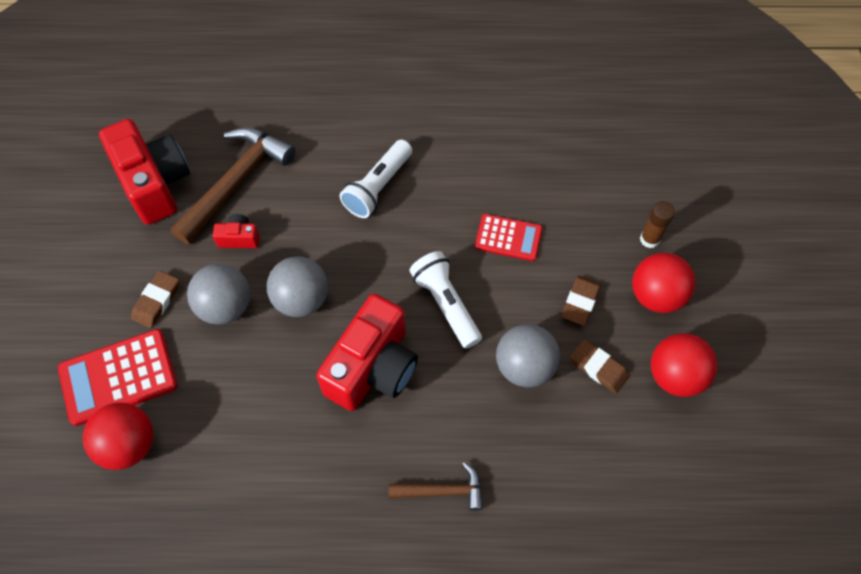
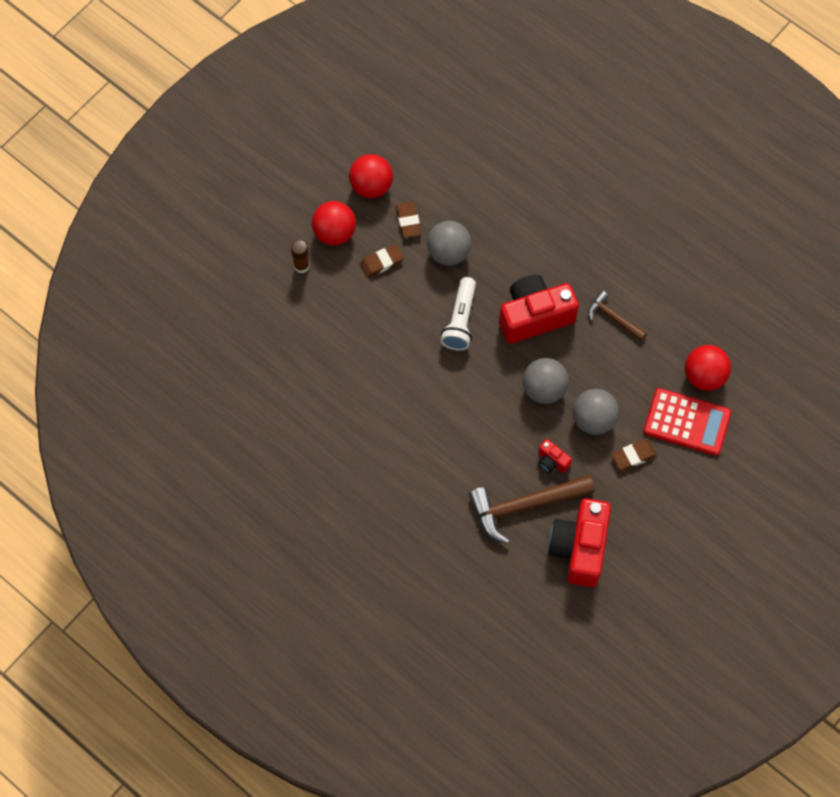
camera: 140 degrees left, 5 degrees up
white flashlight [340,140,412,218] -> none
brown hammer [389,462,483,511] -> brown hammer moved to [588,291,647,340]
red calculator [475,214,542,261] -> none

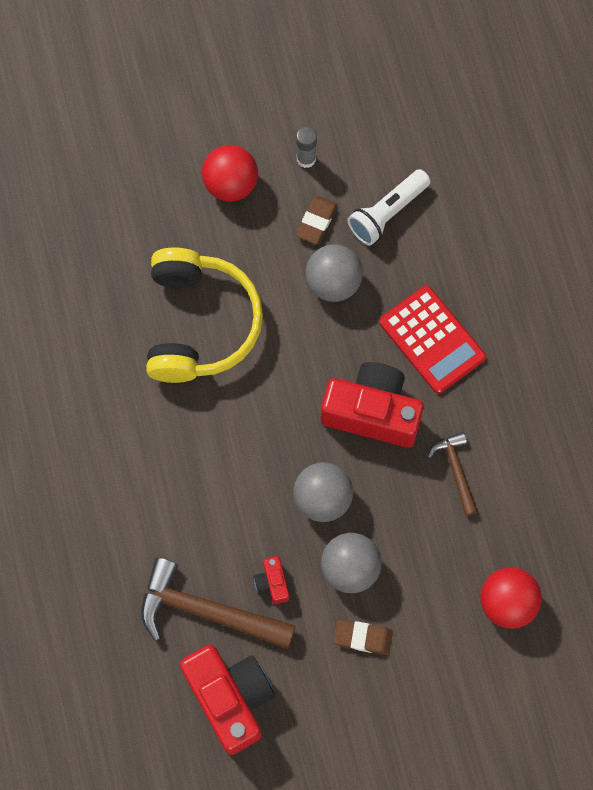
camera: 35 degrees right, 5 degrees up
brown glue stick [291,240,310,273] -> none
red ball [349,154,393,198] -> grey glue stick [296,127,317,168]
brown eraser [360,244,404,278] -> none
white flashlight [441,277,476,351] -> white flashlight moved to [348,169,430,245]
red camera [548,498,611,587] -> red camera turned 105 degrees clockwise [180,645,275,755]
red calculator [643,388,731,456] -> red calculator moved to [379,285,486,394]
none -> yellow headphones [146,247,263,383]

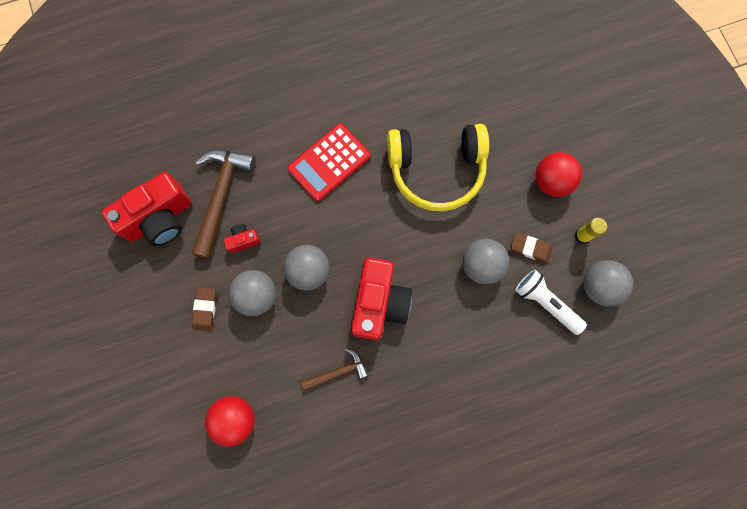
camera: 85 degrees right, 5 degrees up
grey glue stick [296,127,317,168] -> yellow glue stick [574,218,607,244]
red calculator [379,285,486,394] -> red calculator moved to [287,123,371,202]
none -> grey ball [583,260,633,306]

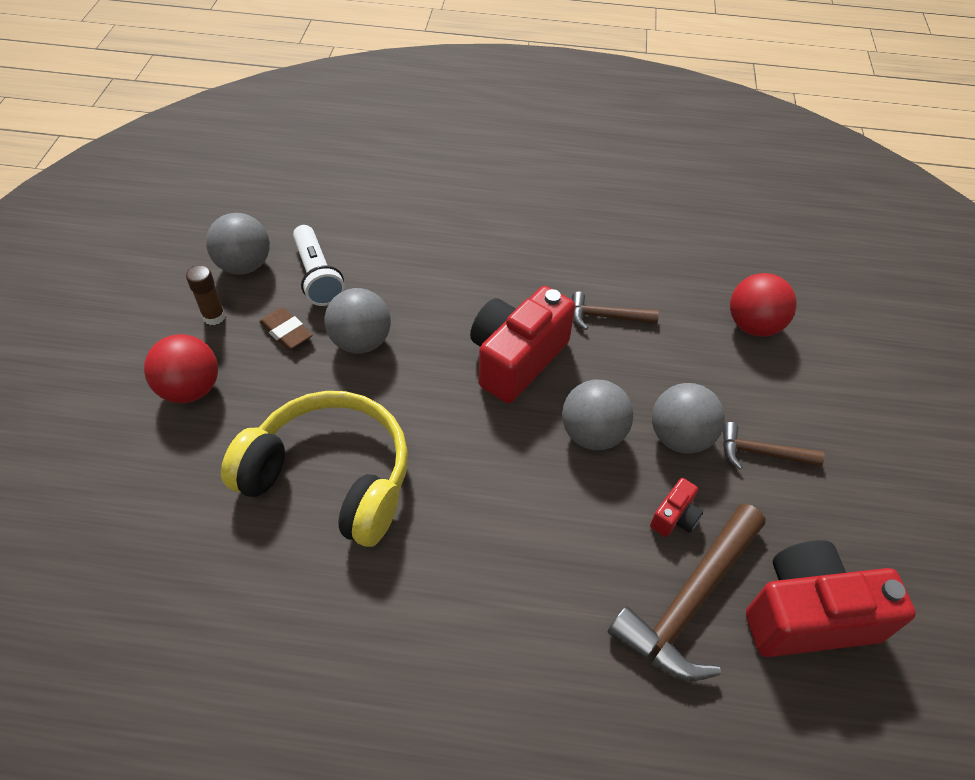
camera: 155 degrees left, 25 degrees down
brown eraser [192,287,217,331] -> brown hammer [723,422,825,469]
red camera [224,224,260,253] -> red camera turned 60 degrees counterclockwise [650,478,703,537]
red calculator [287,123,371,202] -> none
yellow glue stick [574,218,607,244] -> brown glue stick [186,265,226,325]

